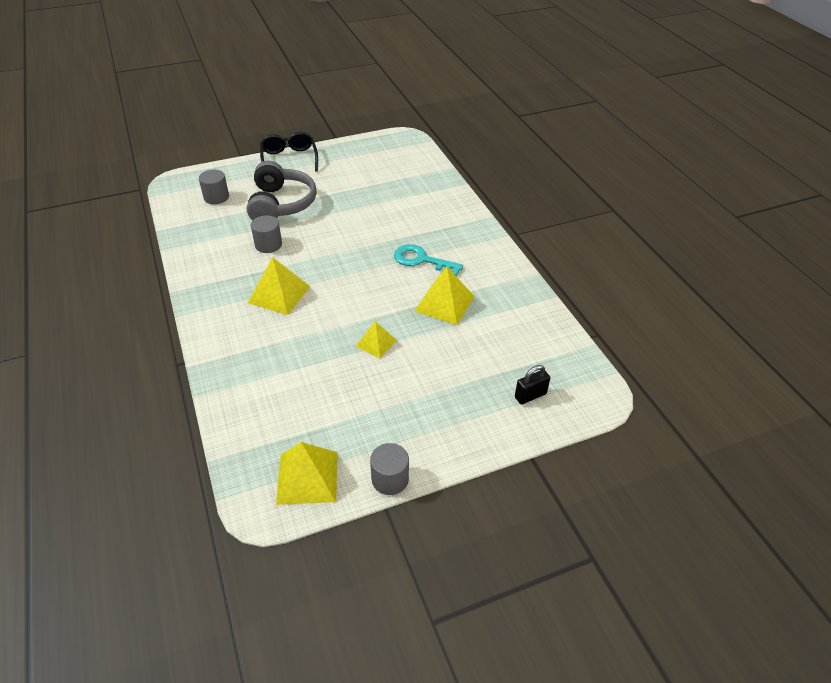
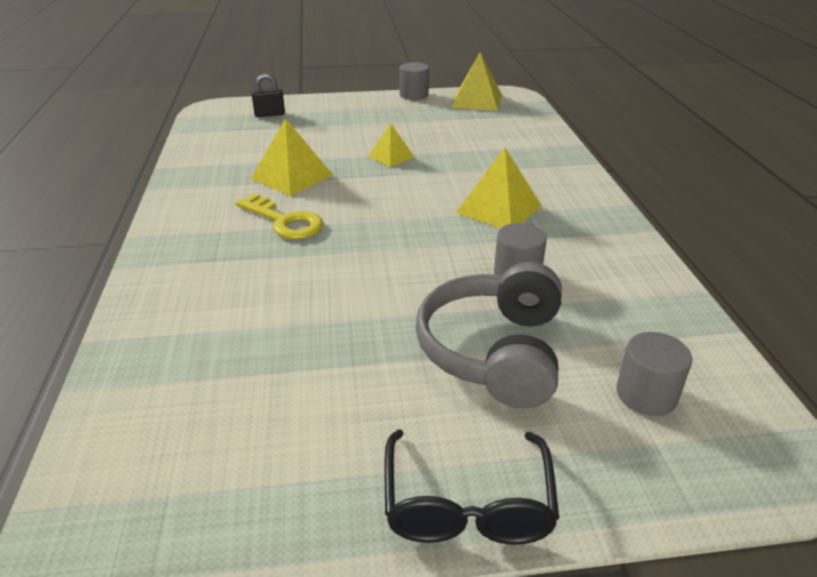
camera: 165 degrees left, 10 degrees down
turquoise key [394,244,463,276] -> yellow key [236,193,324,239]

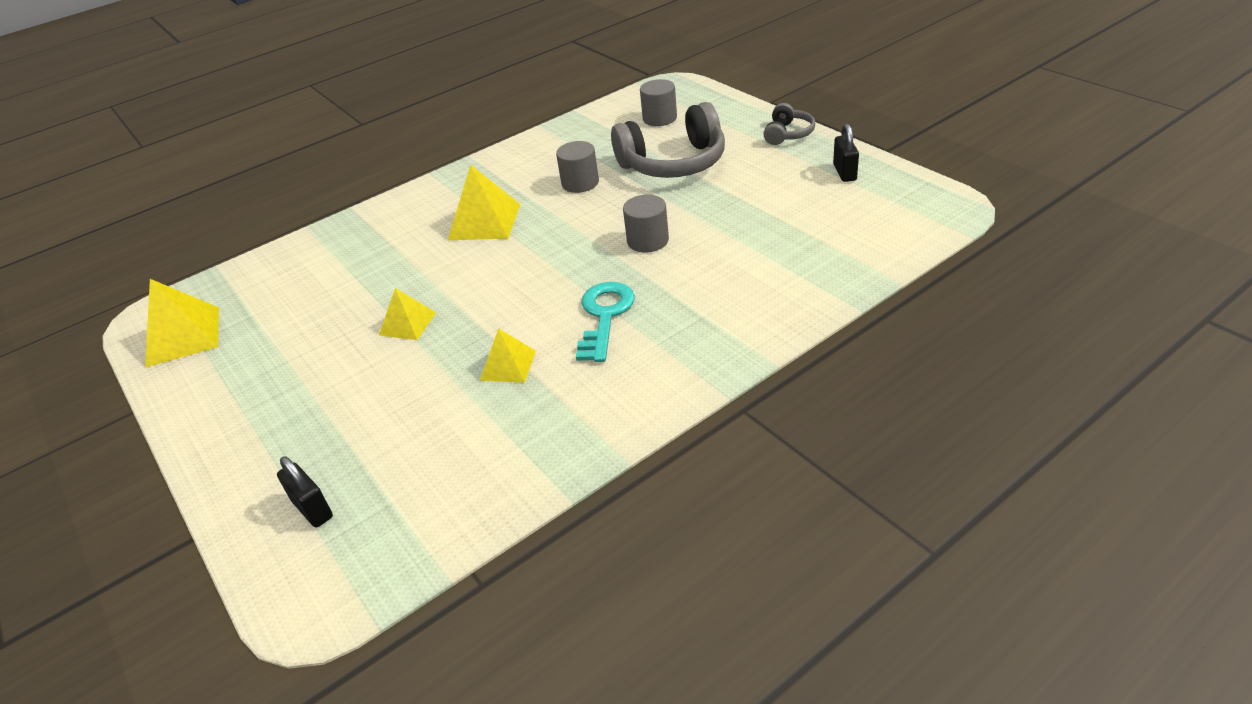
camera: 115 degrees left, 5 degrees up
yellow key [236,193,324,239] -> turquoise key [576,282,635,362]
yellow pyramid [251,118,333,196] -> yellow pyramid [480,328,536,382], size x0.61
black glasses [385,429,559,545] -> grey headphones [763,103,815,145]
grey cylinder [400,62,429,100] -> grey cylinder moved to [623,195,669,252]
none -> black padlock [833,123,859,182]

